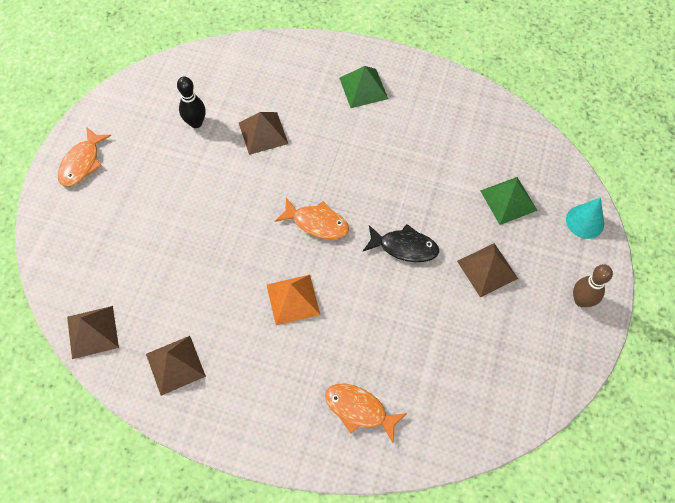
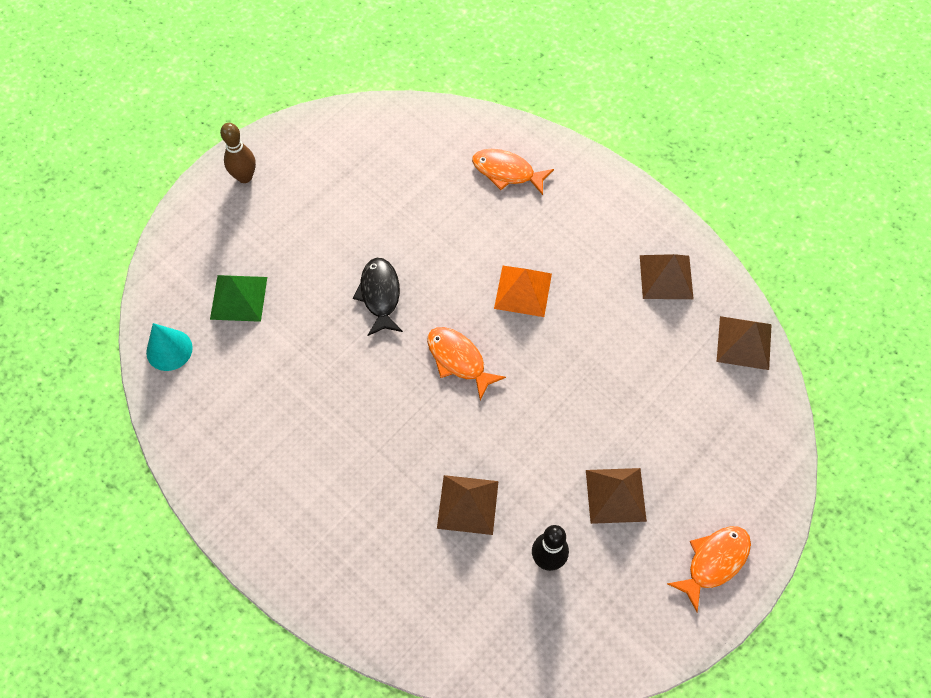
camera: 155 degrees left, 0 degrees up
orange fish [325,384,407,443] -> orange fish turned 150 degrees clockwise [472,149,554,195]
green pyramid [339,66,388,108] -> none
black fish [363,224,439,262] -> black fish turned 45 degrees clockwise [353,258,403,336]
brown pyramid [457,243,518,297] -> brown pyramid moved to [586,468,647,524]
turquoise cone [566,198,604,239] -> turquoise cone moved to [146,323,193,371]

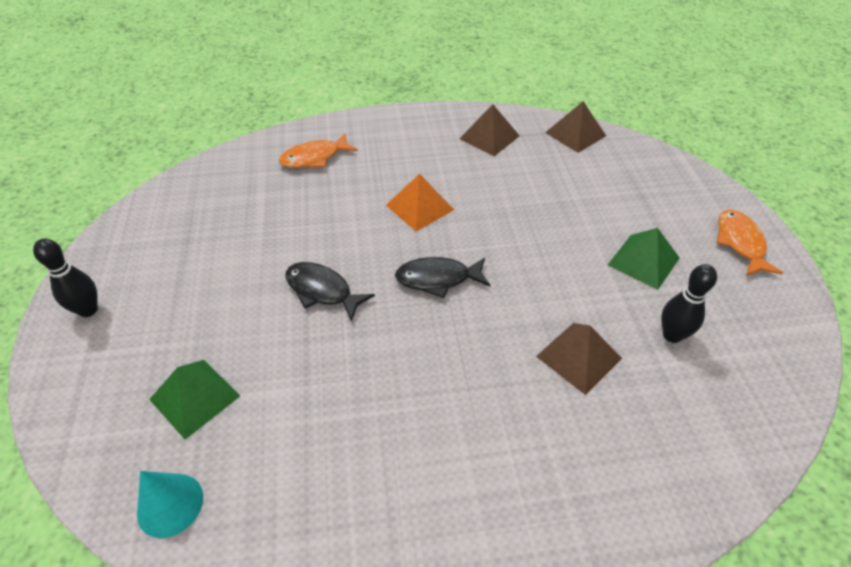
camera: 50 degrees left, 15 degrees down
brown bowling pin [220,123,256,183] -> black bowling pin [33,239,98,317]
orange fish [427,327,506,400] -> black fish [395,257,490,298]
brown pyramid [586,468,647,524] -> green pyramid [608,228,680,290]

